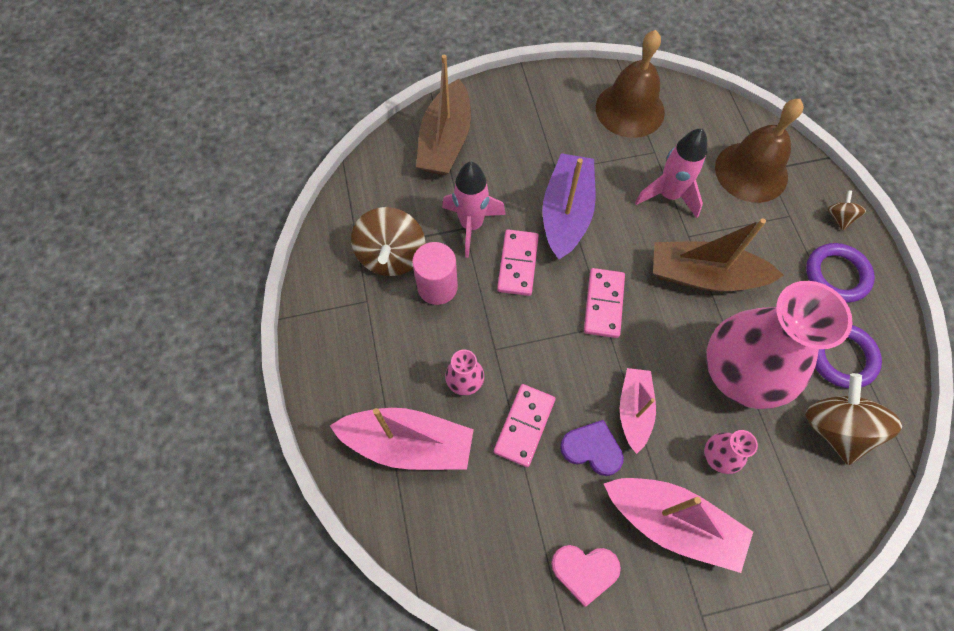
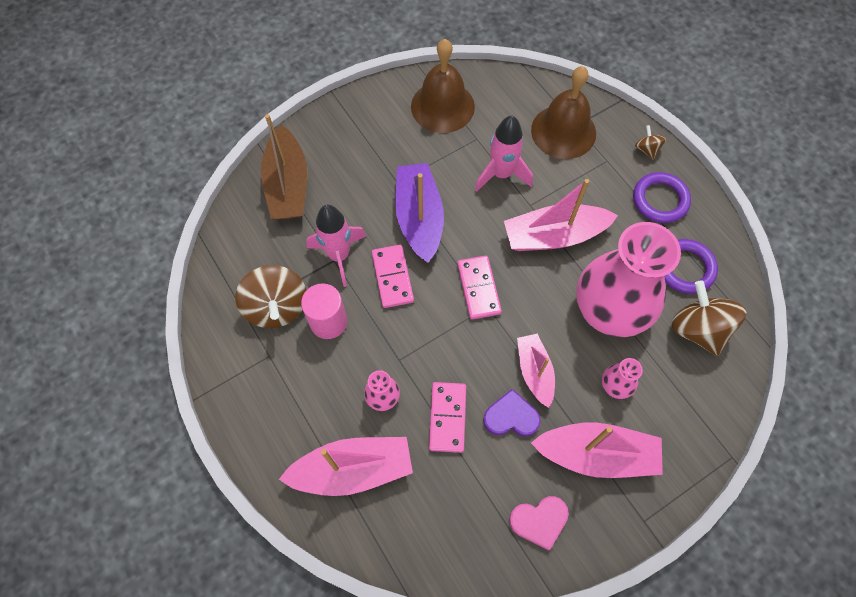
camera: 20 degrees left, 0 degrees up
brown boat [653,219,783,292] -> pink boat [504,179,618,251]

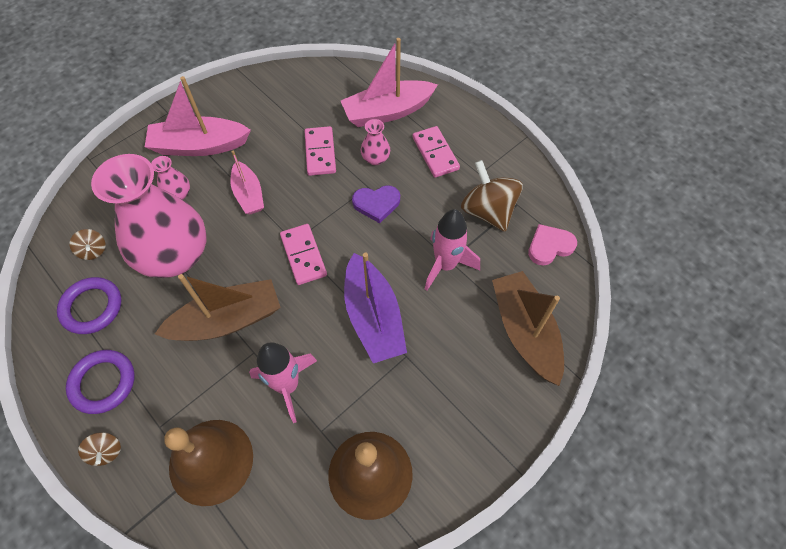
camera: 170 degrees right, 5 degrees down
pink cylinder [301,283,347,339] -> none
pink domino [372,245,414,308] -> pink domino moved to [413,126,460,178]
purple heart [483,389,541,437] -> purple heart moved to [352,185,400,223]
pink boat [504,179,618,251] -> brown boat [155,274,281,341]
pink heart [509,496,569,550] -> pink heart moved to [528,224,577,266]
brown spinning top [671,280,746,356] -> brown spinning top [70,229,105,260], size x0.48

